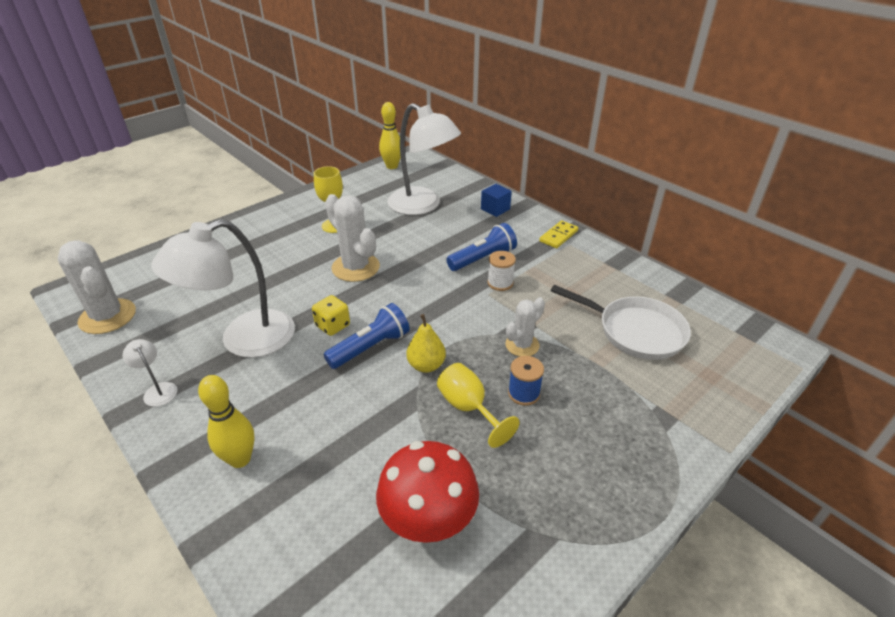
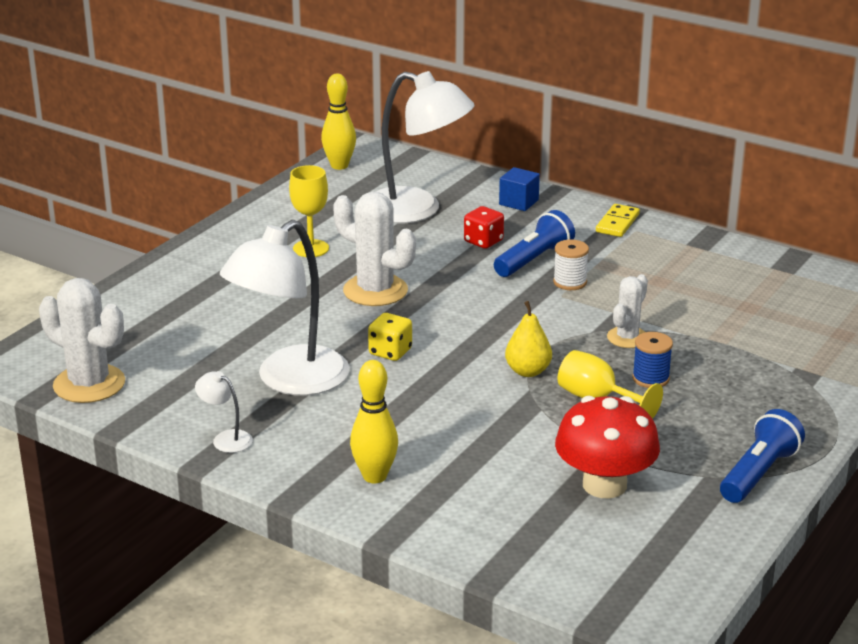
camera: 15 degrees left, 10 degrees down
blue flashlight [324,303,410,369] -> blue flashlight moved to [720,409,805,503]
white pan [551,285,691,360] -> none
none -> red dice [464,206,504,249]

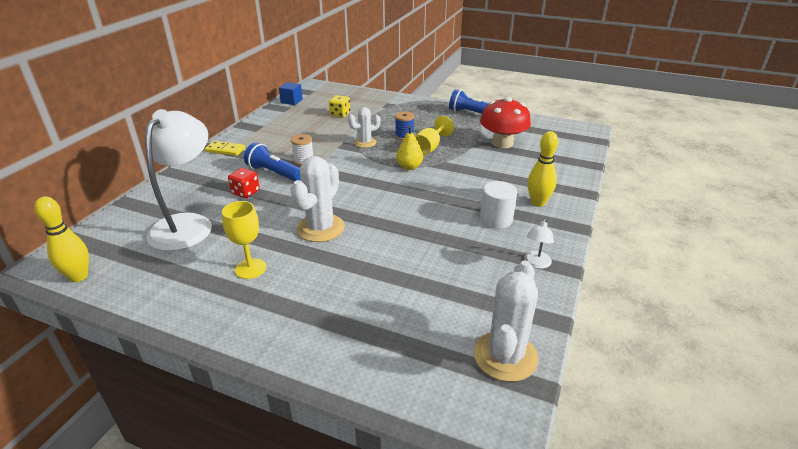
camera: 100 degrees left, 5 degrees up
white lamp [220,220,350,396] -> none
yellow dice [368,313,412,361] -> yellow dice moved to [329,95,350,117]
blue cube [499,167,540,211] -> blue cube moved to [279,82,303,105]
white cactus [607,274,648,348] -> white cactus turned 45 degrees counterclockwise [348,107,380,148]
none -> white cylinder [480,181,517,229]

